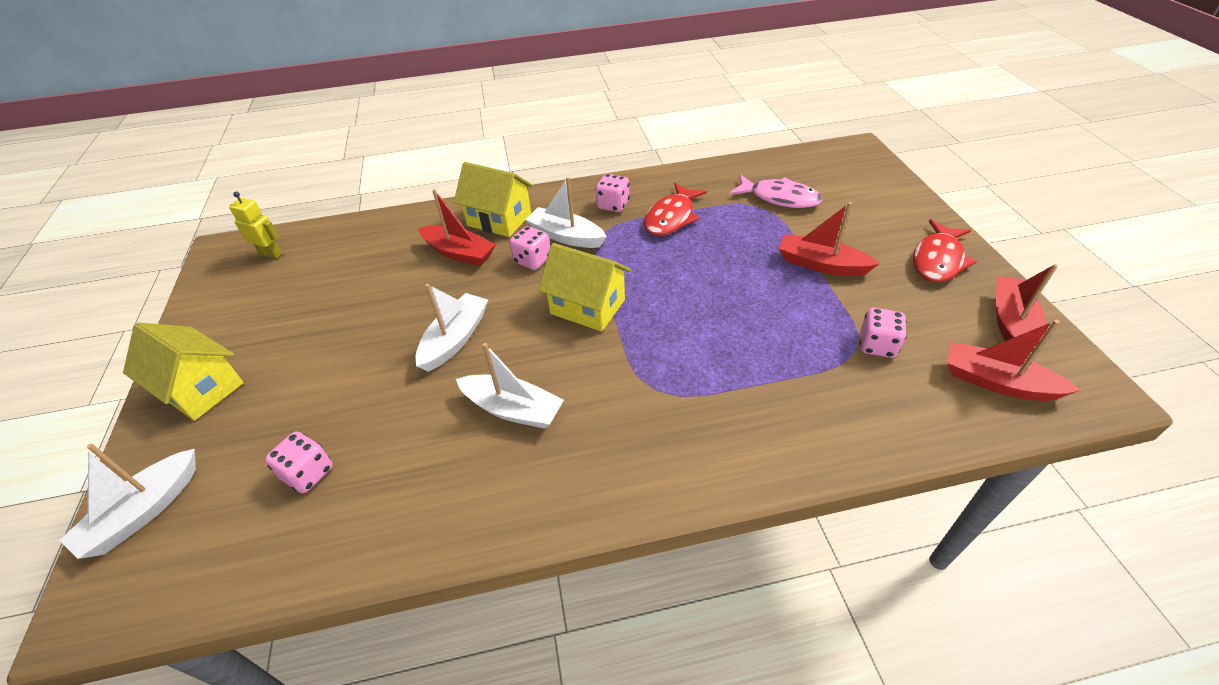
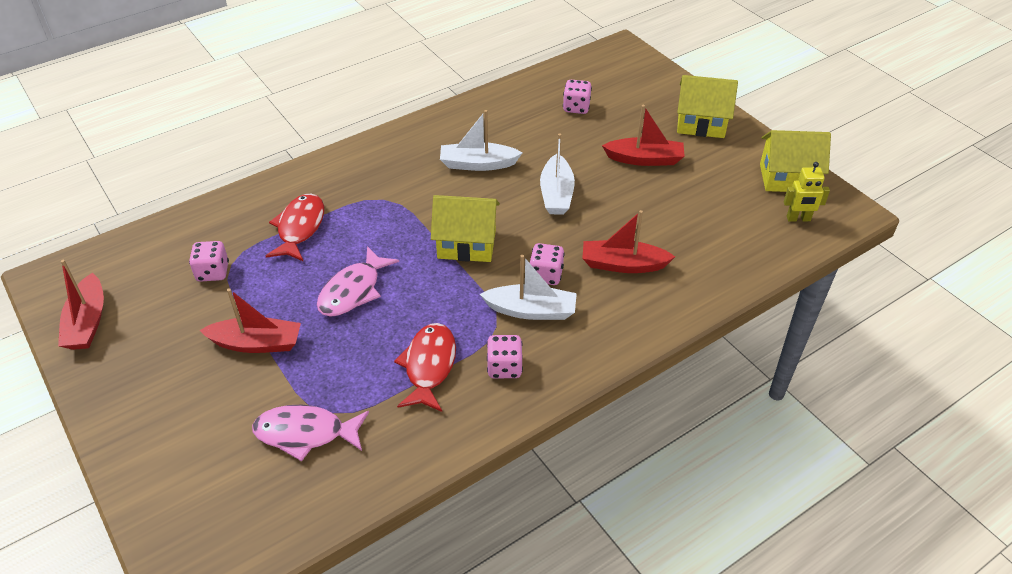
camera: 155 degrees right, 0 degrees up
white boat [59,444,196,559] -> none
yellow house [454,162,533,237] -> yellow house moved to [760,130,831,192]
red fish [913,219,977,282] -> red fish moved to [266,194,324,262]
red boat [947,320,1080,401] -> red boat moved to [602,105,685,166]
none -> pink fish [317,246,399,317]

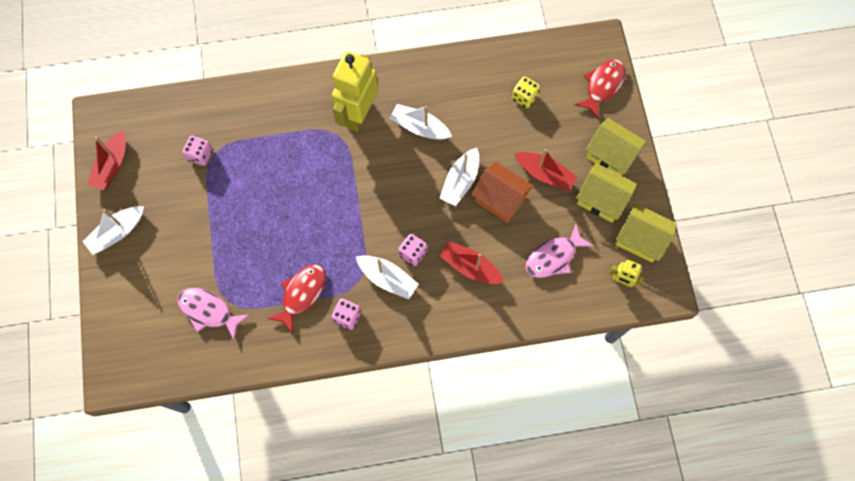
camera: 25 degrees right, 25 degrees up
red boat [199,288,301,353] -> none
red fish [266,194,324,262] -> red fish moved to [574,60,626,118]
pink fish [317,246,399,317] -> pink fish moved to [526,224,593,278]
yellow house [431,195,500,262] -> yellow house moved to [576,163,637,223]
pink dice [563,80,592,114] -> yellow dice [512,76,540,108]
none -> white boat [82,206,144,255]
none -> yellow robot [332,51,378,132]
none -> orange house [471,162,534,223]

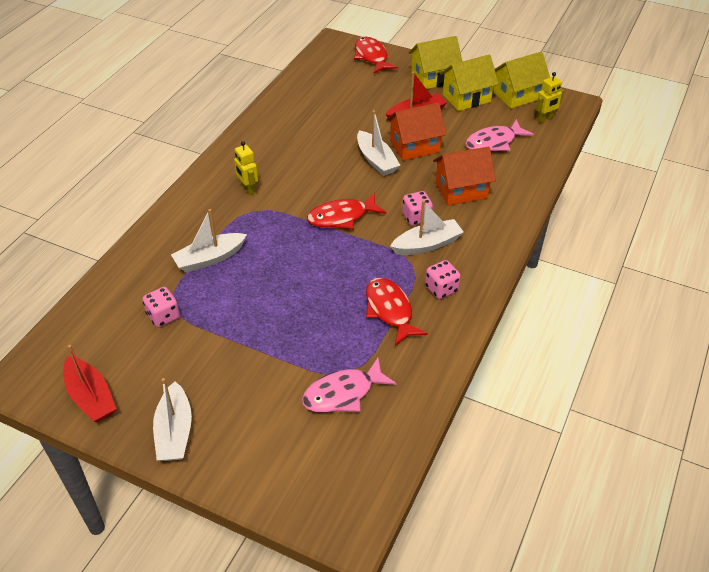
camera: 55 degrees left, 25 degrees down
yellow robot [332,51,378,132] -> yellow robot [234,141,258,195], size x0.47
white boat [390,104,452,140] -> white boat moved to [171,209,247,272]
red boat [440,241,504,284] -> orange house [433,146,496,206]
yellow dice [512,76,540,108] -> none
pink fish [526,224,593,278] -> pink fish turned 60 degrees clockwise [466,119,534,151]
none -> red fish [307,193,386,229]

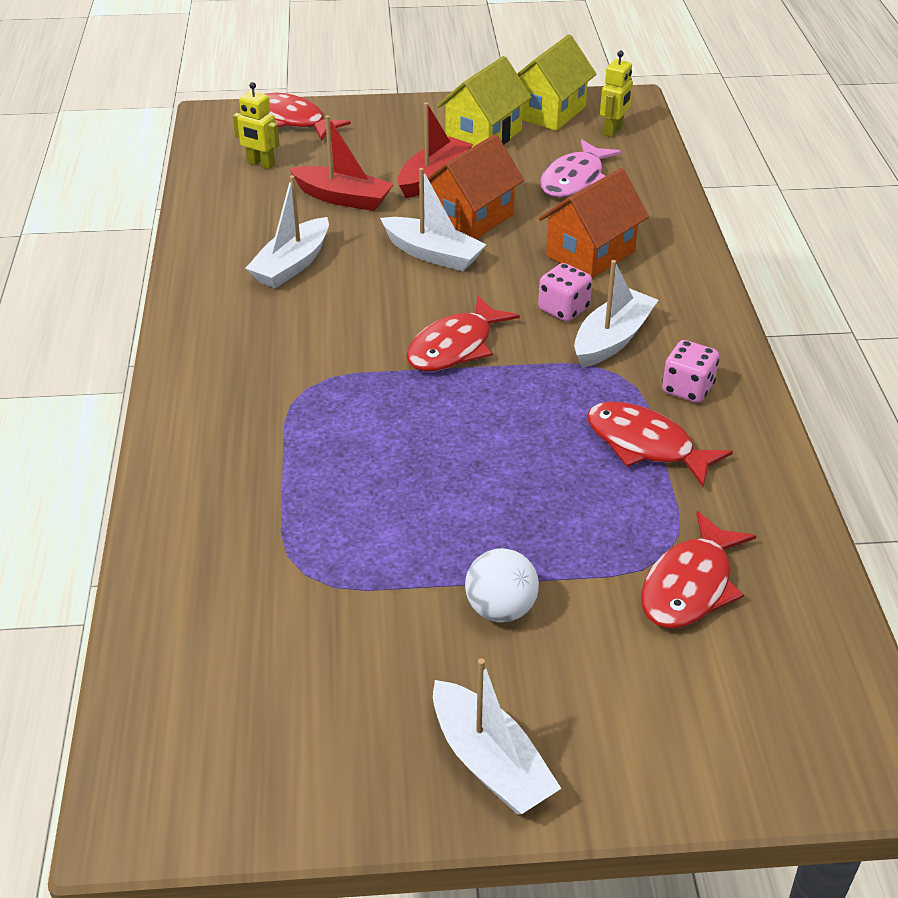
camera: 30 degrees left, 5 degrees down
red boat [63,345,117,422] -> red boat moved to [289,115,394,211]
pink dice [142,287,180,327] -> none
white boat [171,209,247,272] -> white boat moved to [245,176,329,288]
yellow robot [234,141,258,195] -> yellow robot moved to [233,82,280,169]
pink fish [302,358,397,413] -> red fish [641,511,756,629]
yellow house [408,36,462,89] -> none
none -> white ball [465,548,539,622]

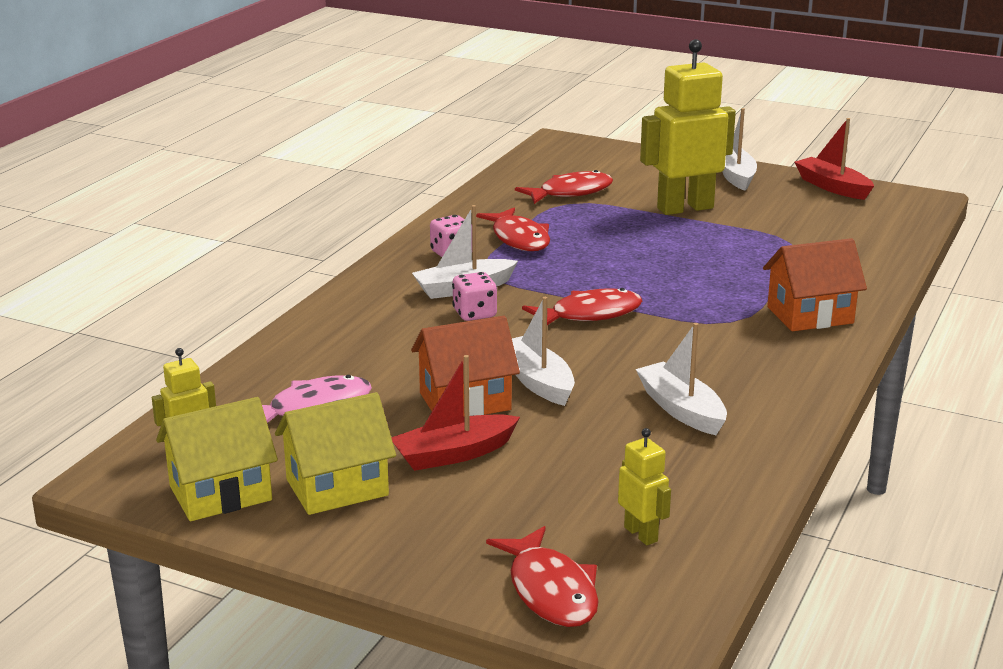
camera: 150 degrees left, 15 degrees down
white boat [245,176,329,288] -> white boat turned 90 degrees counterclockwise [636,323,727,435]
red boat [289,115,394,211] -> red boat moved to [794,118,874,200]
white ball [465,548,539,622] -> yellow robot [640,39,736,215]
orange house [539,168,649,278] -> orange house moved to [763,238,867,331]

